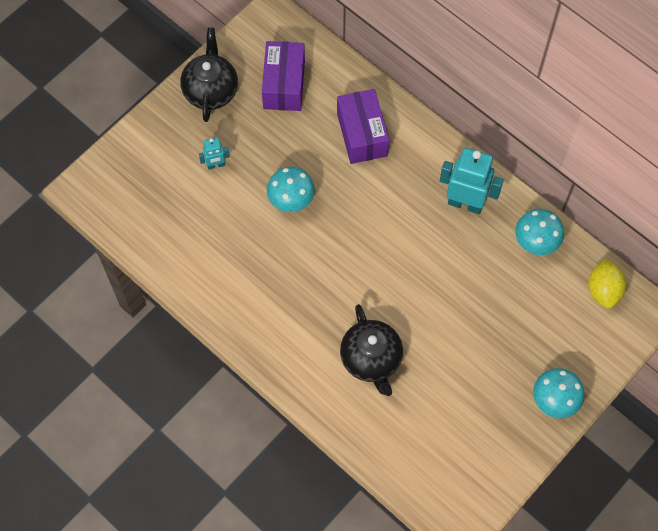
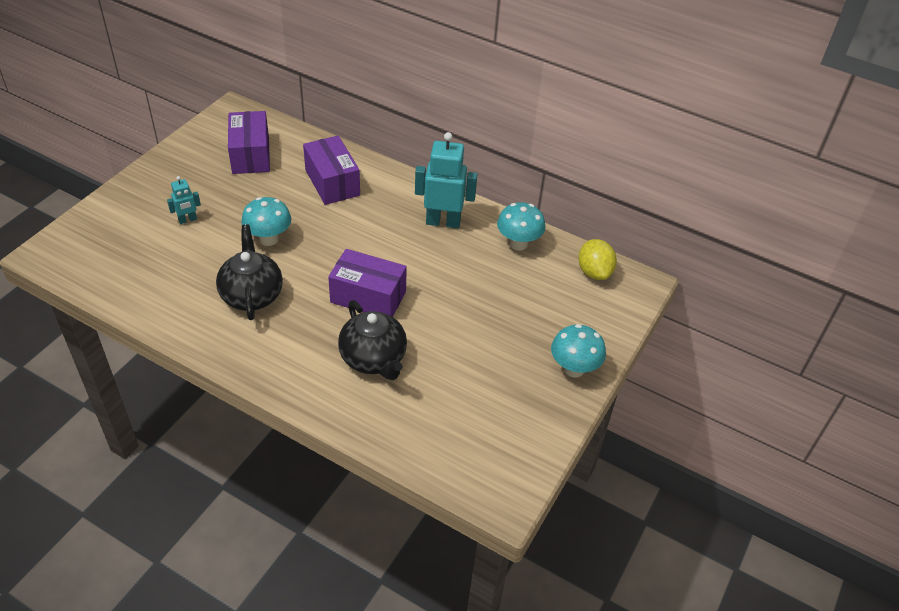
camera: 15 degrees left, 20 degrees down
black teapot [180,27,238,122] -> black teapot moved to [216,224,283,320]
none -> purple box [328,249,407,317]

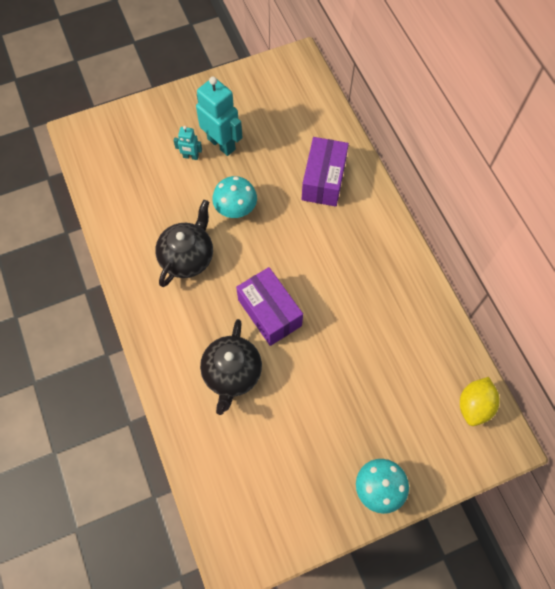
camera: 40 degrees right, 20 degrees up
purple box [228,111,270,174] -> none
turquoise robot [415,132,477,228] -> turquoise robot moved to [196,77,243,156]
turquoise mushroom [497,202,545,251] -> none

